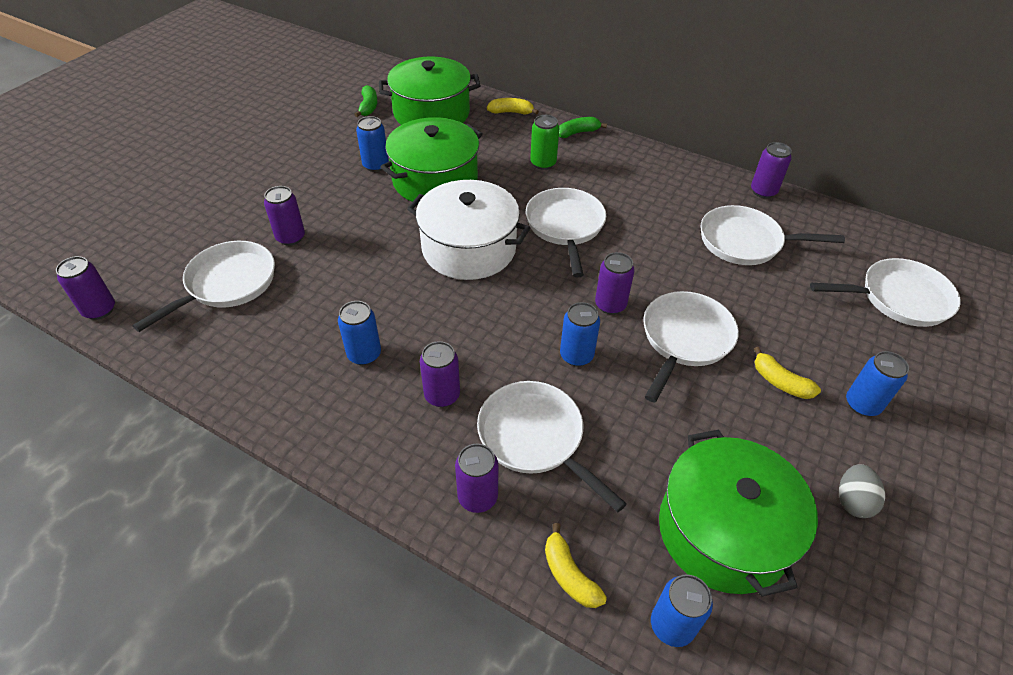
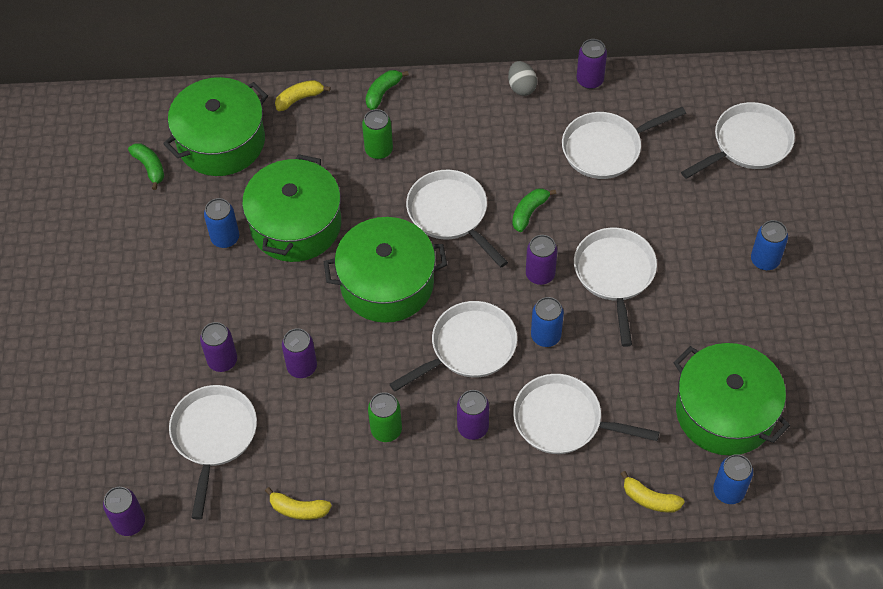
camera: 30 degrees left, 10 degrees up
blue can [338,301,381,365] -> green can [368,392,402,442]
white pot [407,180,530,280] -> green pot [324,217,447,323]
purple can [455,444,499,513] -> purple can moved to [282,328,317,378]
yellow banana [754,347,821,399] -> yellow banana moved to [265,487,332,520]
grey egg [839,464,885,518] -> grey egg moved to [508,61,537,96]
none -> white pan [390,301,517,391]
none -> green banana [512,188,556,232]

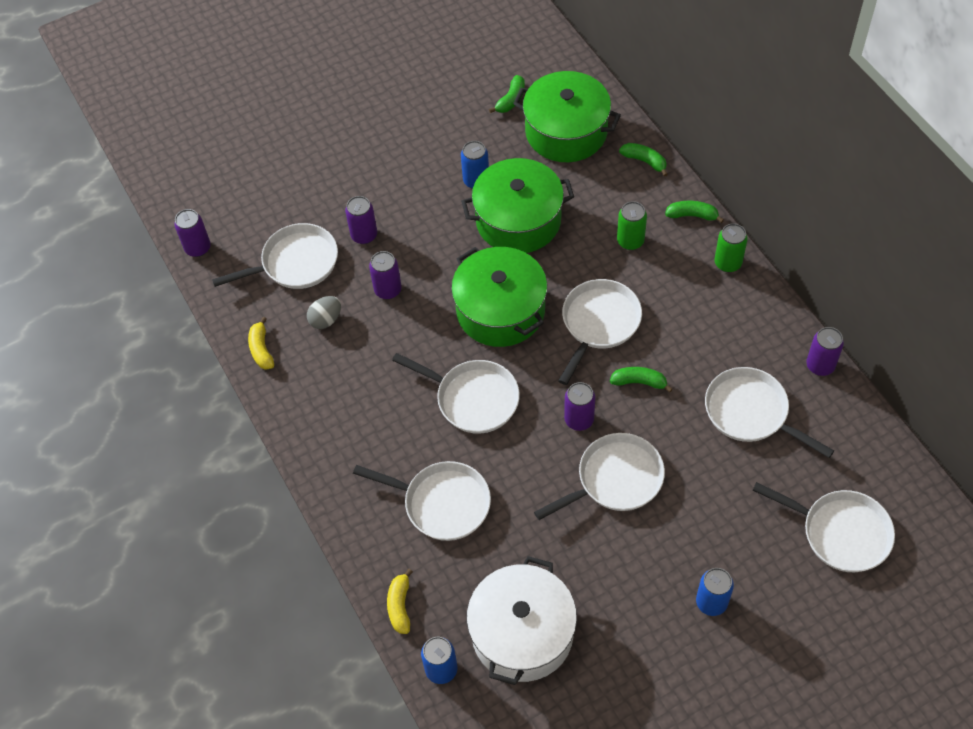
camera: 65 degrees right, 0 degrees up
yellow banana [275,80,330,111] -> green banana [619,143,668,177]
green can [368,392,402,442] -> green can moved to [714,223,748,272]
purple can [457,390,489,440] -> none
grey egg [508,61,537,96] -> grey egg moved to [307,296,341,329]
white pan [513,374,659,454] -> white pan turned 120 degrees clockwise [353,461,491,541]
blue can [531,297,564,347] -> none
green pot [673,343,790,456] -> white pot [467,556,577,685]

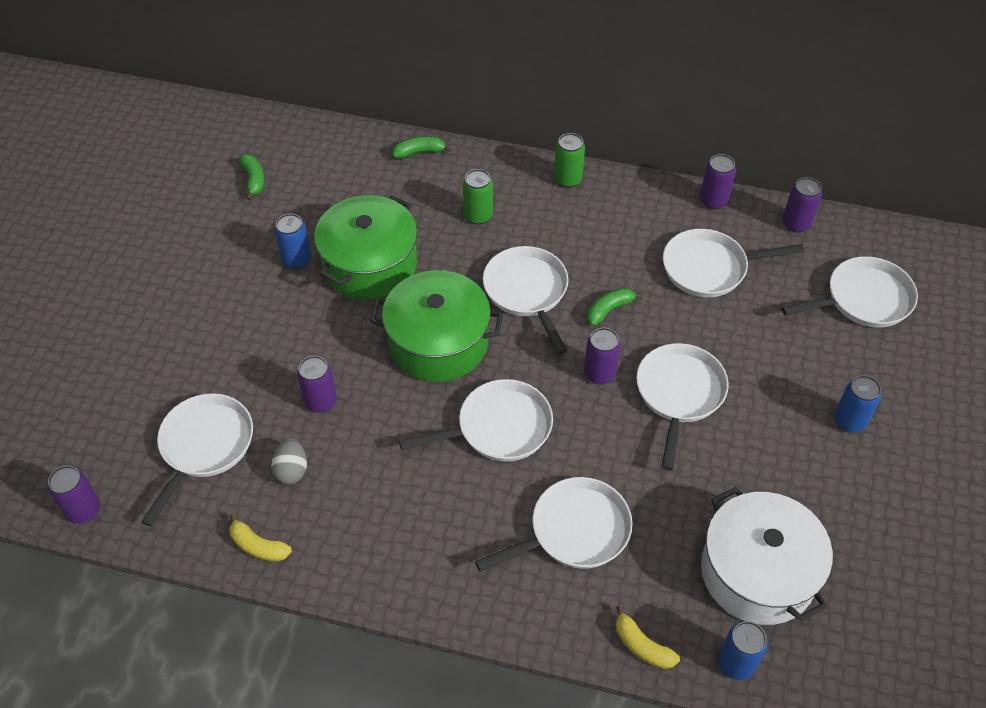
camera: 50 degrees left, 5 degrees down
purple can [345,196,377,244] -> purple can moved to [783,177,822,233]
green pot [513,71,621,162] -> none
green banana [665,201,724,223] -> none

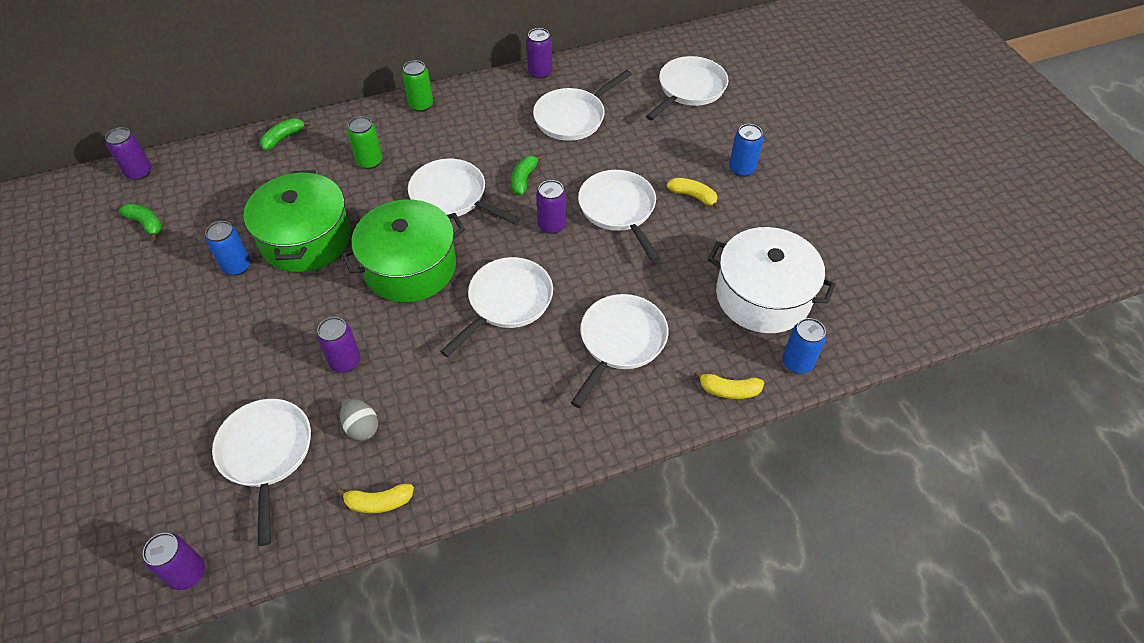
camera: 35 degrees left, 0 degrees up
purple can [783,177,822,233] -> purple can moved to [105,127,152,180]
none -> yellow banana [667,177,720,210]

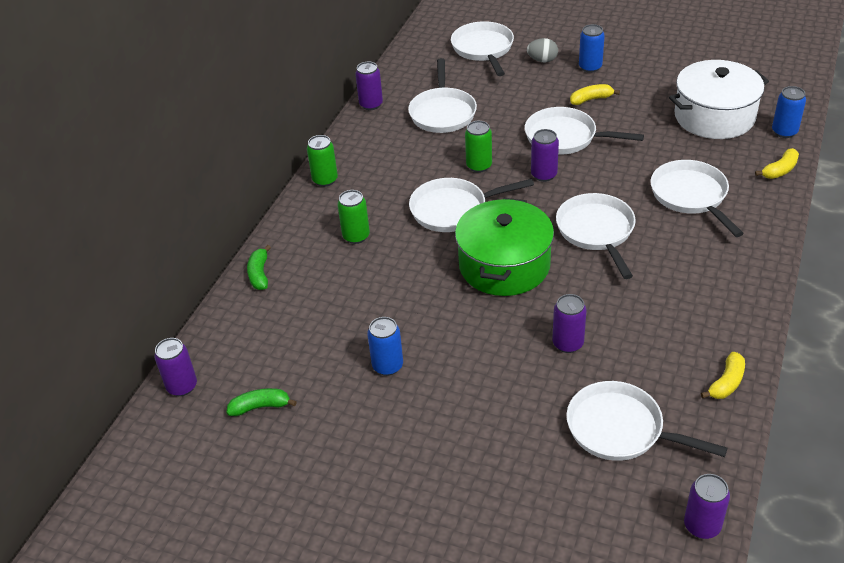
camera: 45 degrees left, 10 degrees down
green pot [244,170,351,272] -> none
grey egg [340,399,378,441] -> grey egg moved to [527,38,558,62]
green banana [511,154,544,195] -> green can [465,121,492,173]

